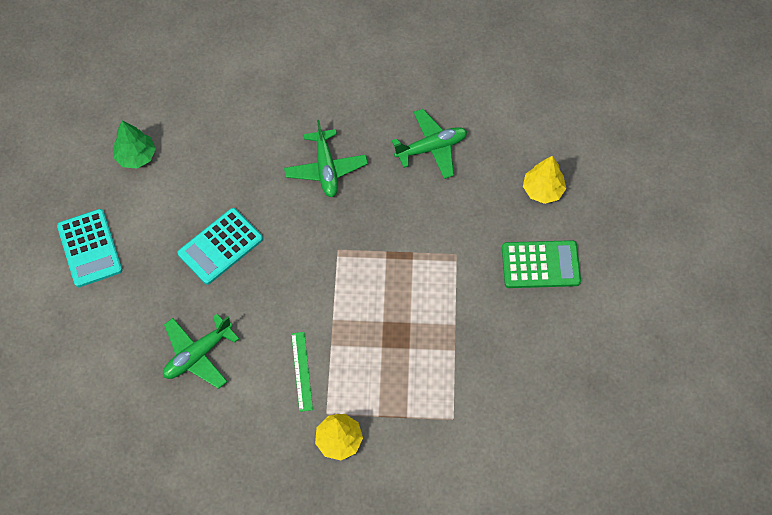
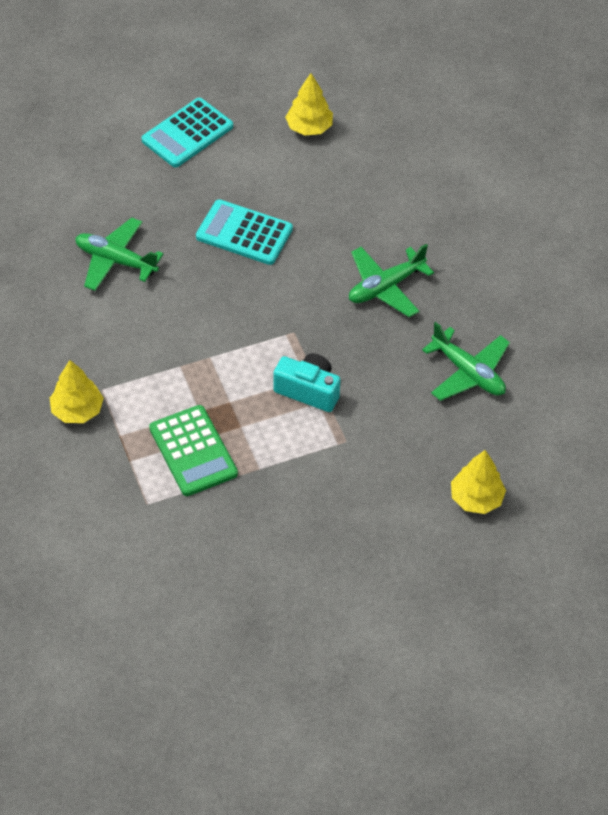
camera: 65 degrees right, 10 degrees down
green tree [113,121,156,169] -> yellow tree [285,73,333,136]
green ruler [291,332,313,412] -> none
green calculator [502,240,581,288] -> green calculator moved to [149,405,238,496]
none -> turquoise camera [273,353,341,412]

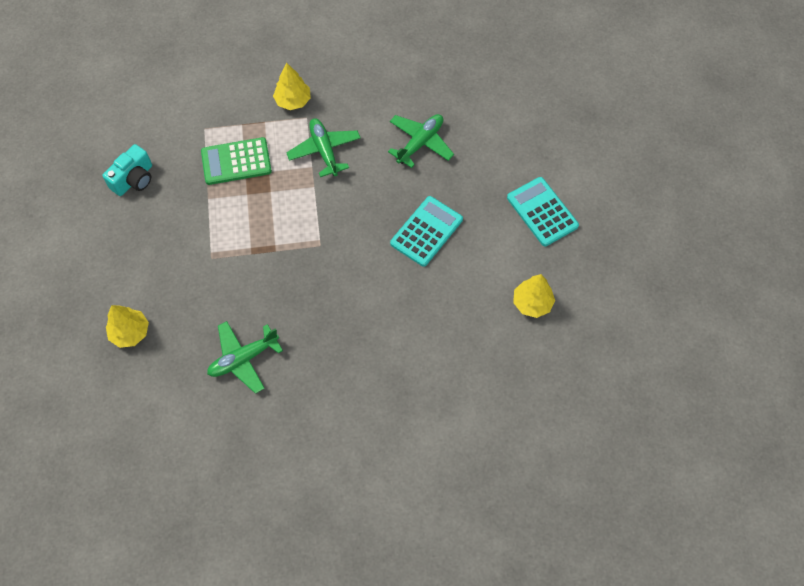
camera: 105 degrees right, 10 degrees up
turquoise camera [273,353,341,412] -> turquoise camera moved to [102,144,152,196]
green plane [349,244,434,317] -> green plane moved to [286,118,361,177]

